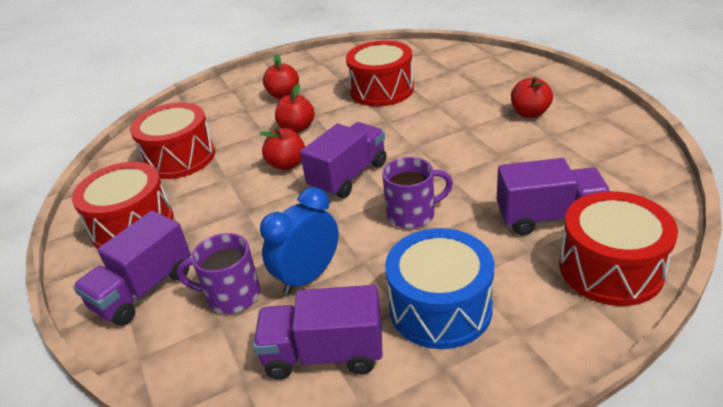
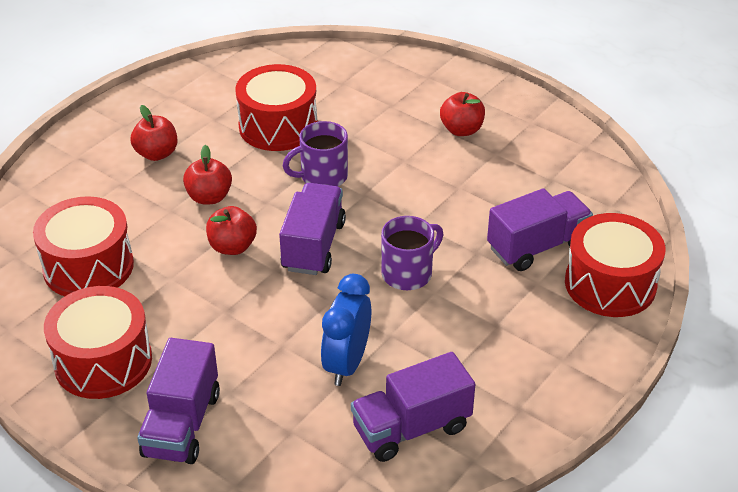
camera: 30 degrees left, 5 degrees up
purple mug [177,233,260,314] -> purple mug moved to [282,121,348,187]
blue drum [385,228,494,349] -> none

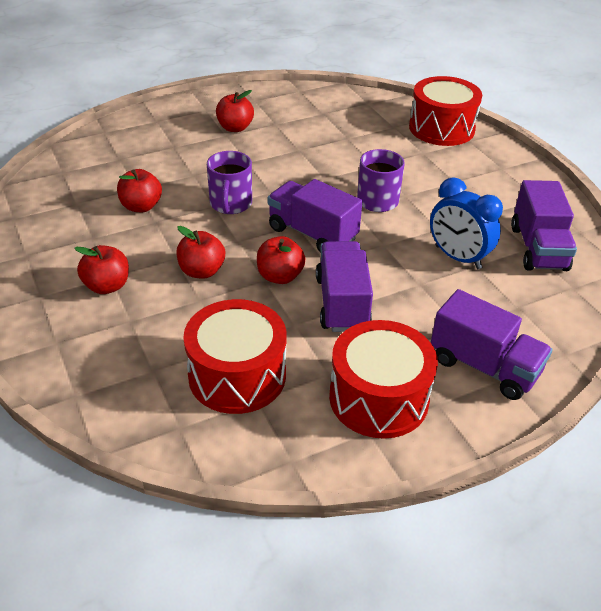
camera: 65 degrees left, 0 degrees up
red drum [235,64,318,151] -> red apple [117,169,162,212]
purple truck [487,188,593,271] -> purple truck moved to [316,241,373,332]

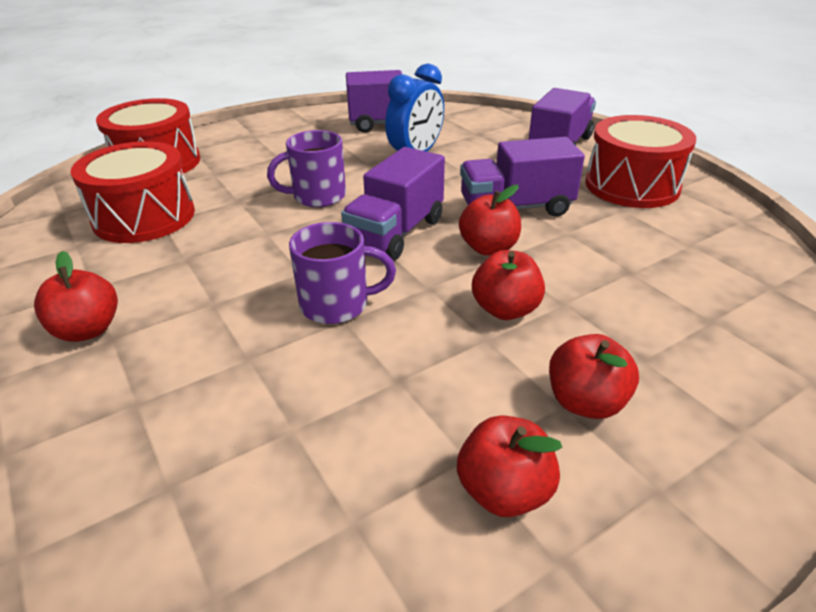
camera: 95 degrees left, 5 degrees down
red apple [117,169,162,212] -> red apple moved to [457,415,562,517]
red drum [183,299,286,414] -> red drum moved to [70,141,195,243]

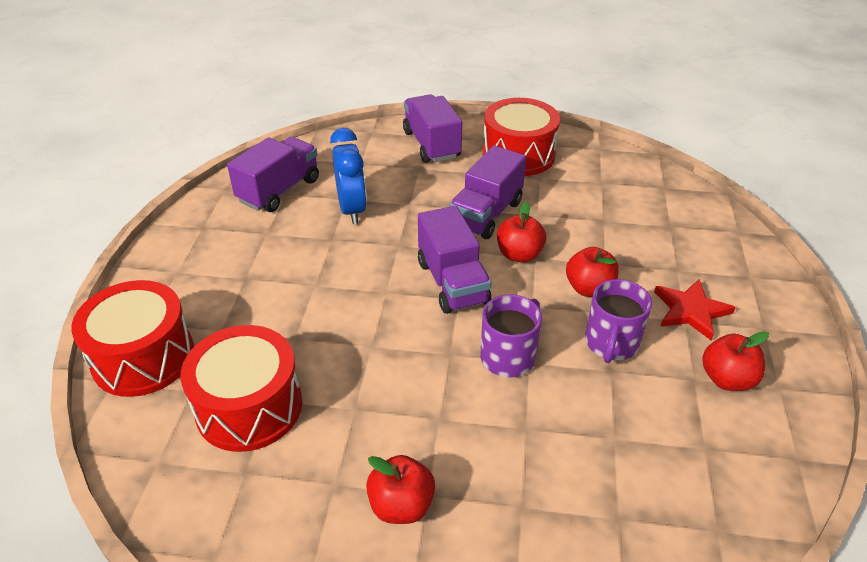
camera: 50 degrees left, 5 degrees up
purple mug [267,130,346,207] -> purple mug moved to [585,279,652,363]
red apple [549,334,639,419] -> red star [654,279,736,341]

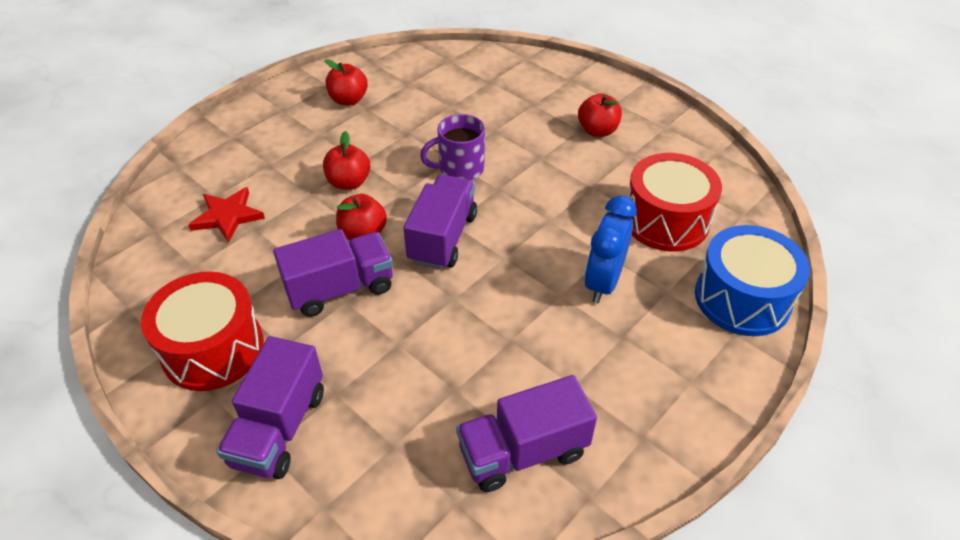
camera: 145 degrees left, 5 degrees up
red drum [71,280,194,397] -> blue drum [695,225,810,336]
blue clock [330,128,367,224] -> blue clock moved to [584,195,637,303]
purple mug [585,279,652,363] -> none
red star [654,279,736,341] -> red star moved to [188,187,265,243]

